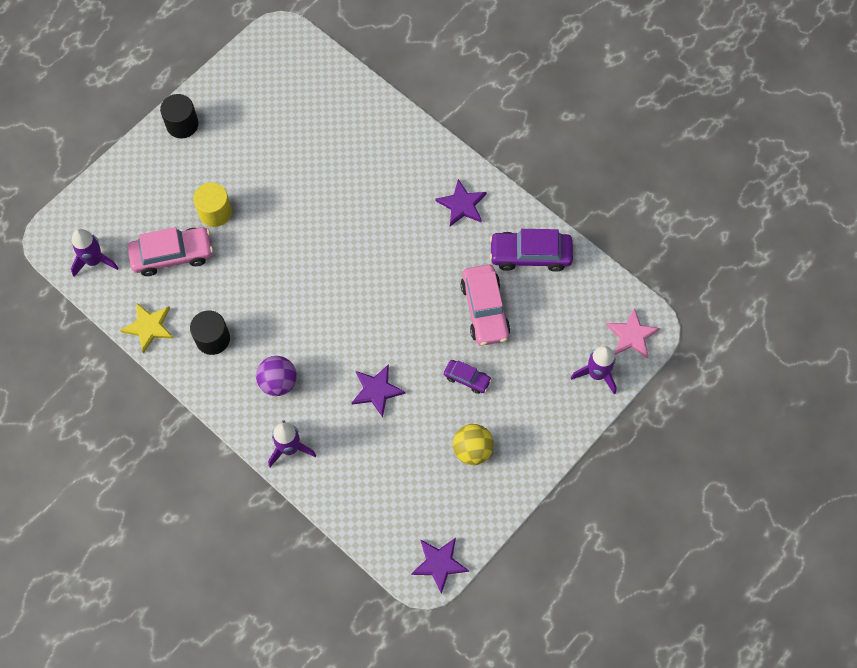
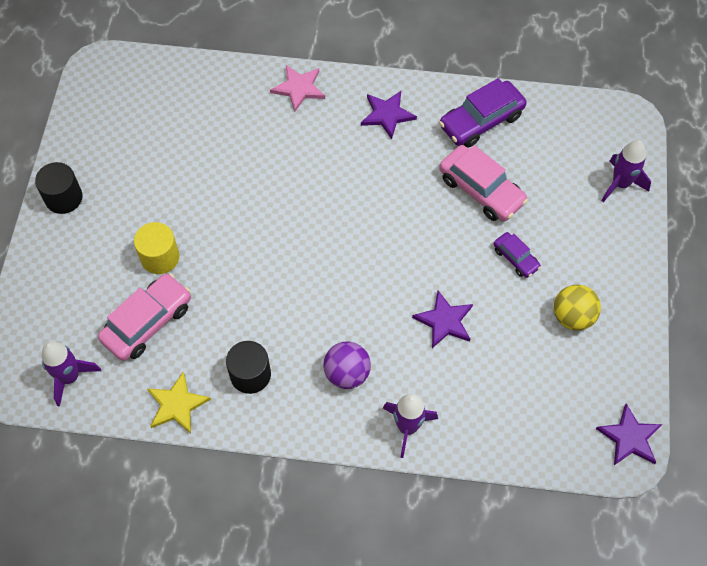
camera: 35 degrees left, 5 degrees down
purple car [444,360,492,394] -> purple car turned 60 degrees clockwise [494,232,541,278]
pink star [606,308,660,359] -> pink star moved to [270,65,325,112]

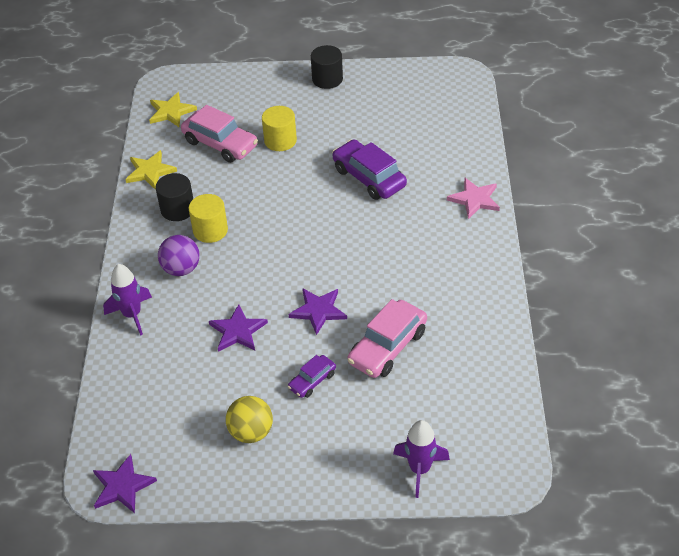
camera: 85 degrees right, 15 degrees down
purple rocket [41,342,101,407] -> yellow star [149,92,197,127]
purple star [361,91,417,139] -> purple star moved to [289,288,347,335]
purple car [439,78,527,147] -> purple car moved to [332,139,407,200]
none -> yellow cylinder [189,194,228,243]

